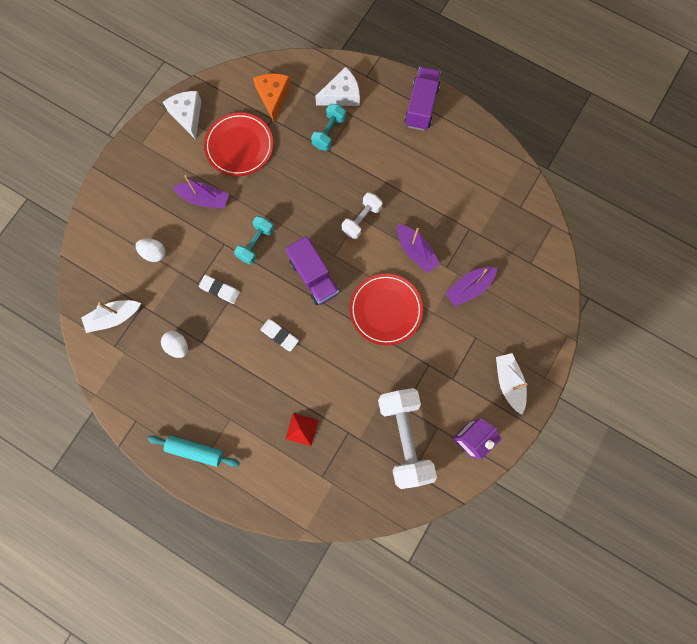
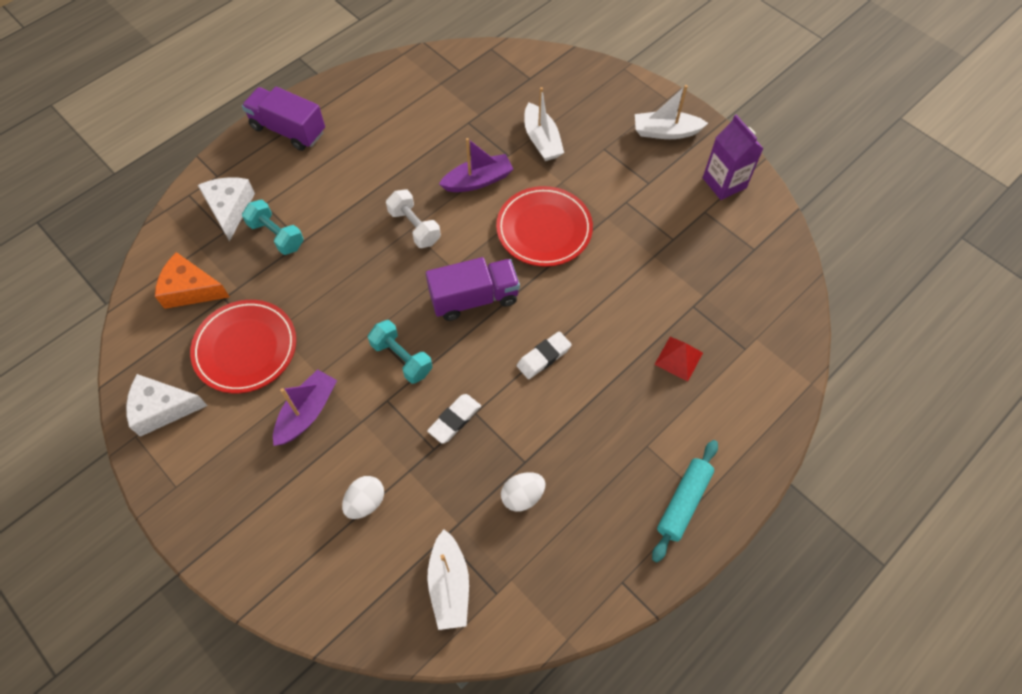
camera: 75 degrees left, 15 degrees down
white dumbbell [378,388,437,489] -> none
purple boat [445,267,497,307] -> white boat [524,87,564,161]

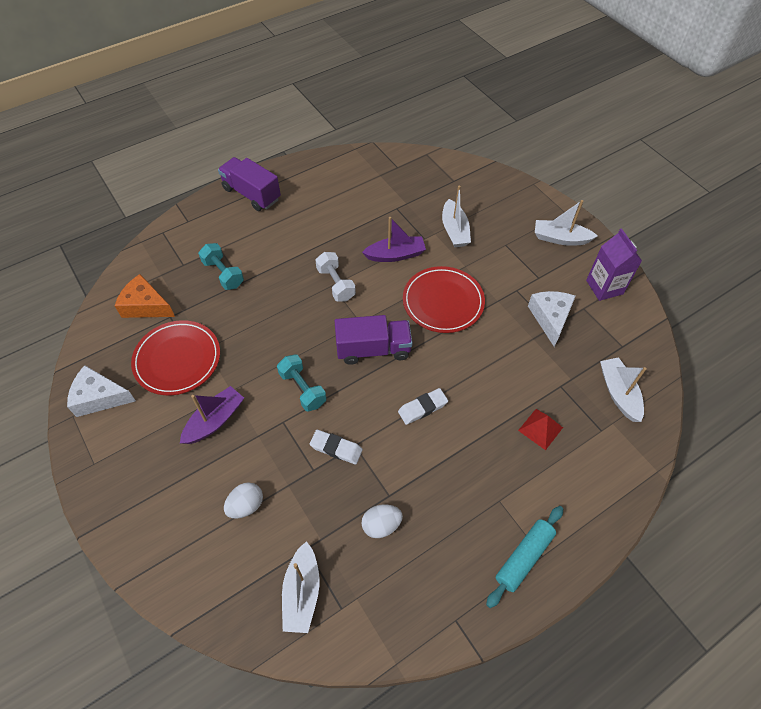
camera: 10 degrees right, 5 degrees down
white cheese [198,177,255,242] -> white cheese moved to [528,291,576,347]
white eraser [427,394,481,444] -> white eraser turned 60 degrees clockwise [310,430,363,464]
none -> white boat [600,357,647,422]

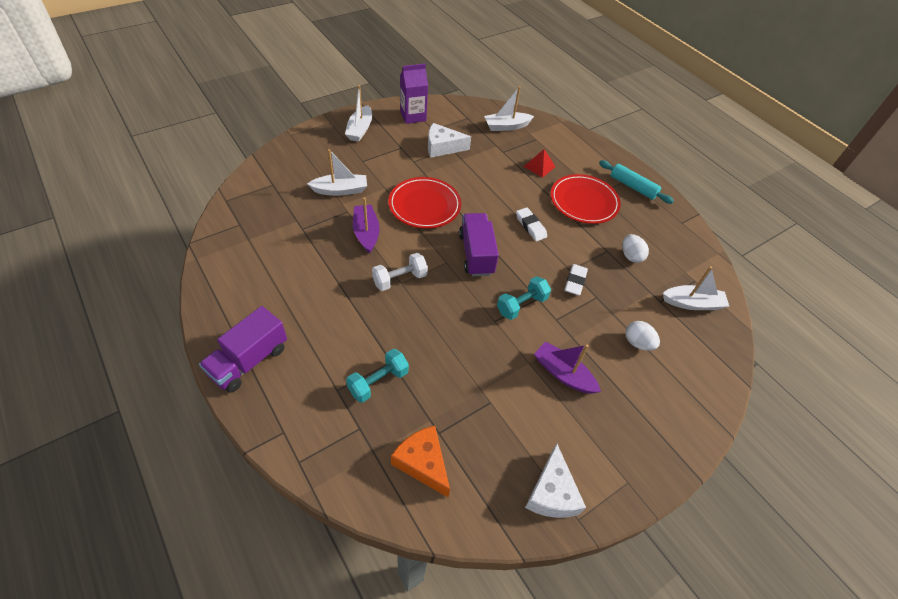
camera: 95 degrees left, 5 degrees down
orange cheese [115,274,175,318] -> orange cheese turned 120 degrees clockwise [391,426,450,497]
red plate [131,320,220,395] -> red plate moved to [551,174,621,224]

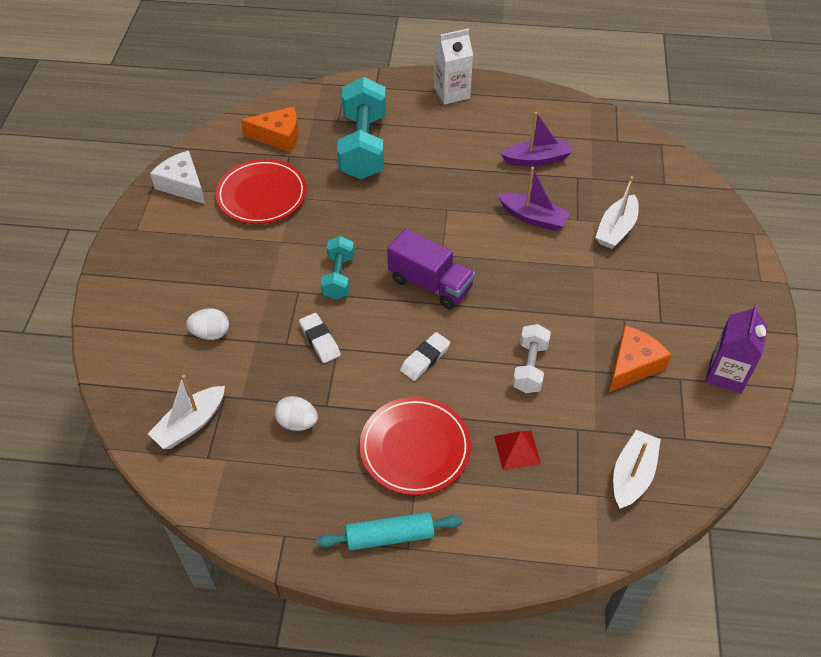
camera: 135 degrees right, 0 degrees up
purple truck [199,306,287,392] -> white carton [434,29,473,105]
white boat [345,85,372,142] -> none
turquoise dumbbell [346,349,409,403] -> turquoise dumbbell [337,77,386,179], size x1.86
white dumbbell [372,253,428,291] -> white dumbbell moved to [513,324,551,393]
red plate [388,177,461,229] -> red plate moved to [216,159,307,224]
white cheese [428,123,471,158] -> orange cheese [609,325,671,392]
white eraser [516,207,547,241] -> white eraser turned 60 degrees counterclockwise [400,332,450,381]
purple boat [534,341,601,394] -> purple boat moved to [501,112,572,166]

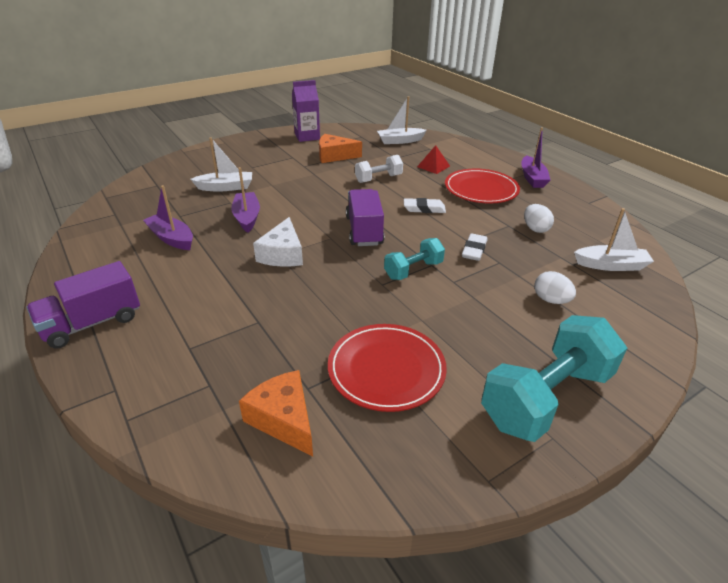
camera: 130 degrees left, 15 degrees down
white cheese [150,150,205,204] -> white cheese moved to [253,217,303,267]
turquoise rolling pin [317,512,462,550] -> purple boat [521,127,550,188]
turquoise dumbbell [337,77,386,179] -> turquoise dumbbell moved to [481,315,627,442]
white carton [434,29,473,105] -> purple truck [26,261,140,349]

